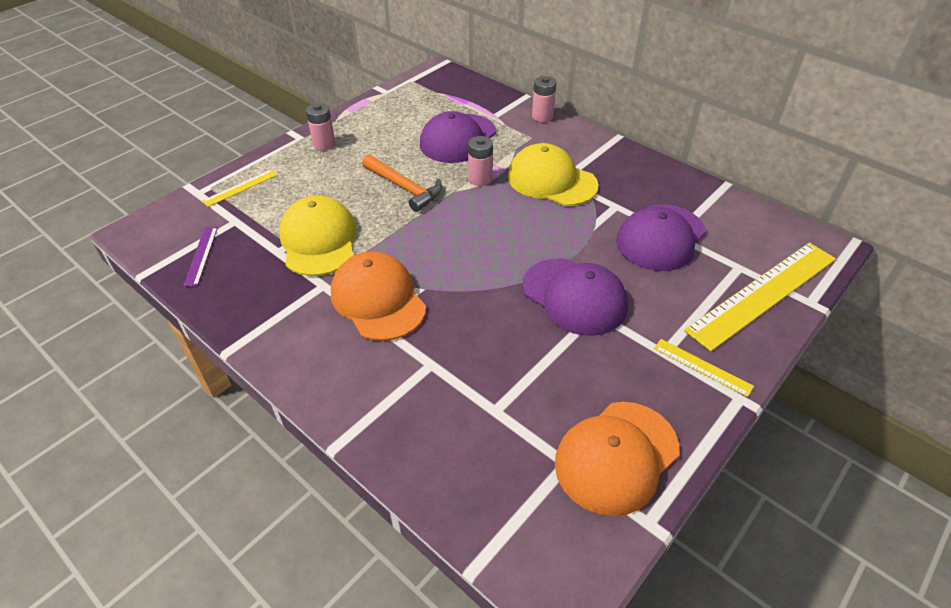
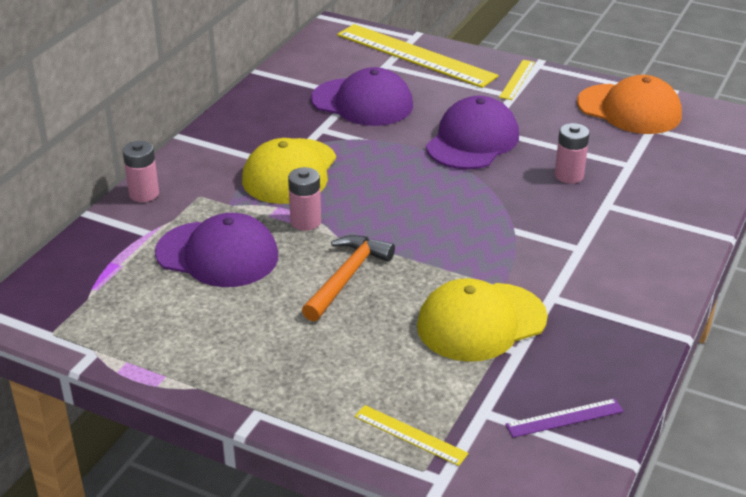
camera: 105 degrees left, 10 degrees down
pink battery [306,103,335,151] -> pink battery moved to [555,123,590,183]
orange cap [331,251,426,341] -> none

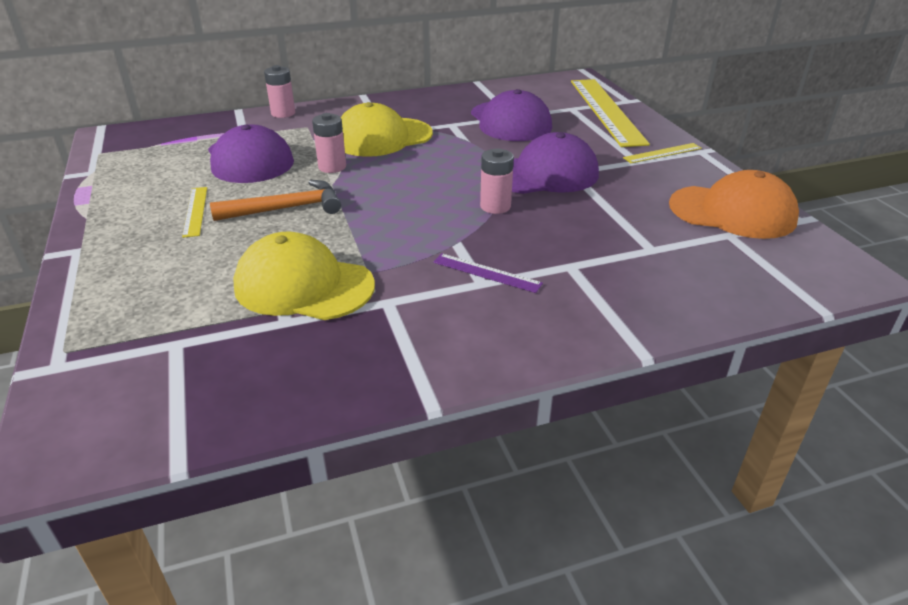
camera: 45 degrees right, 0 degrees up
yellow ruler [354,405,469,466] -> yellow ruler moved to [182,187,207,238]
purple ruler [505,399,624,438] -> purple ruler moved to [433,253,543,293]
pink battery [555,123,590,183] -> pink battery moved to [480,148,514,214]
orange cap [577,75,682,134] -> orange cap turned 60 degrees counterclockwise [669,170,799,239]

